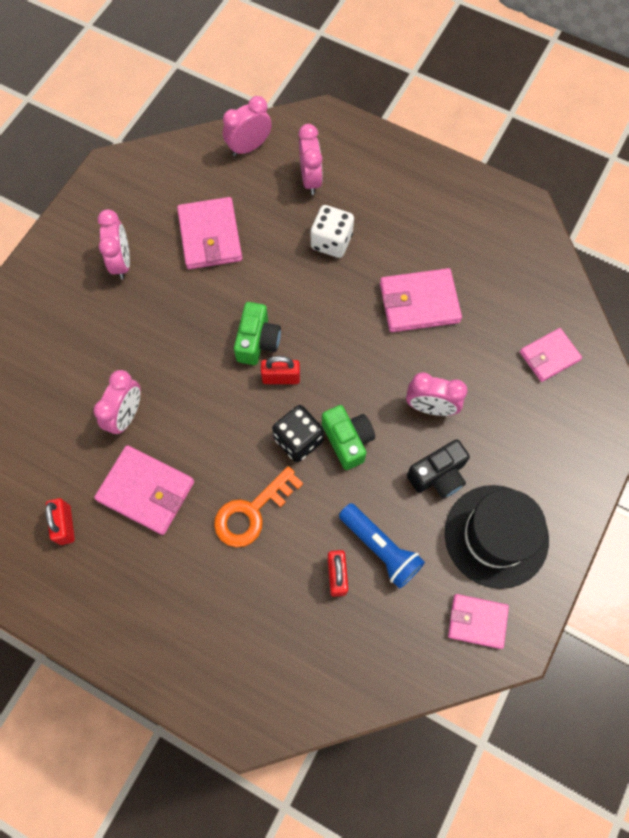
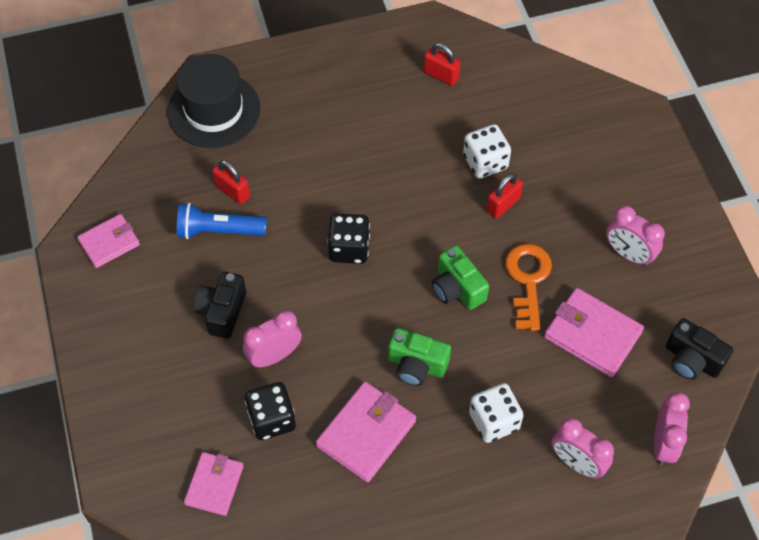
camera: 135 degrees right, 10 degrees down
pink clock [93,370,141,435] -> white dice [463,124,511,179]
pink wallet [94,445,194,535] -> none
orange key [214,466,303,547] -> orange key moved to [505,244,552,331]
red padlock [261,356,300,384] -> red padlock moved to [486,173,523,219]
green camera [322,405,375,470] -> green camera moved to [388,328,451,386]
black hat [445,485,549,589] -> black hat moved to [167,54,260,148]
none -> black dice [245,382,296,440]
none -> black camera [666,318,733,380]

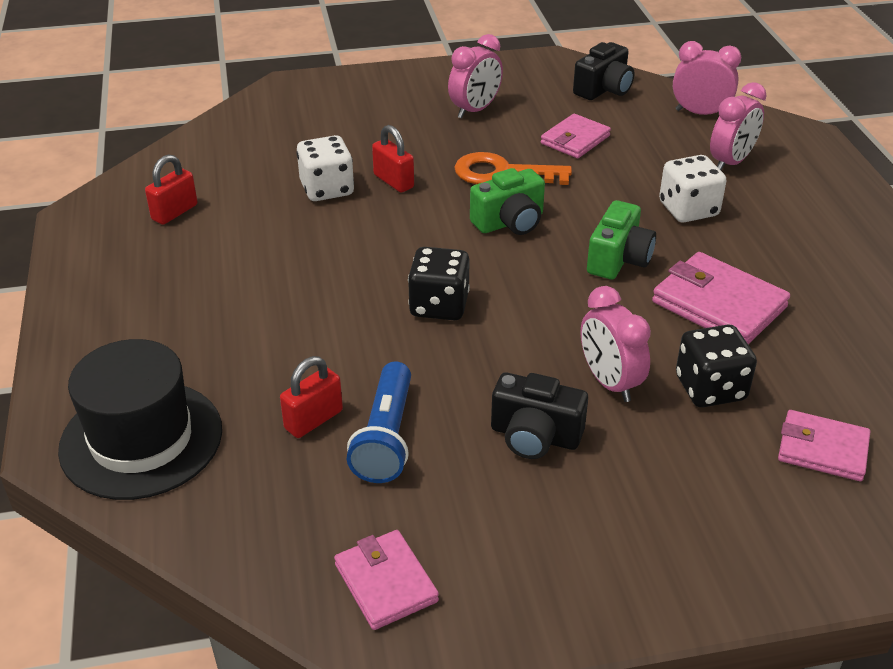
camera: 85 degrees left, 20 degrees down
pink wallet [544,288,644,377] -> pink wallet [541,114,611,158], size x0.66

